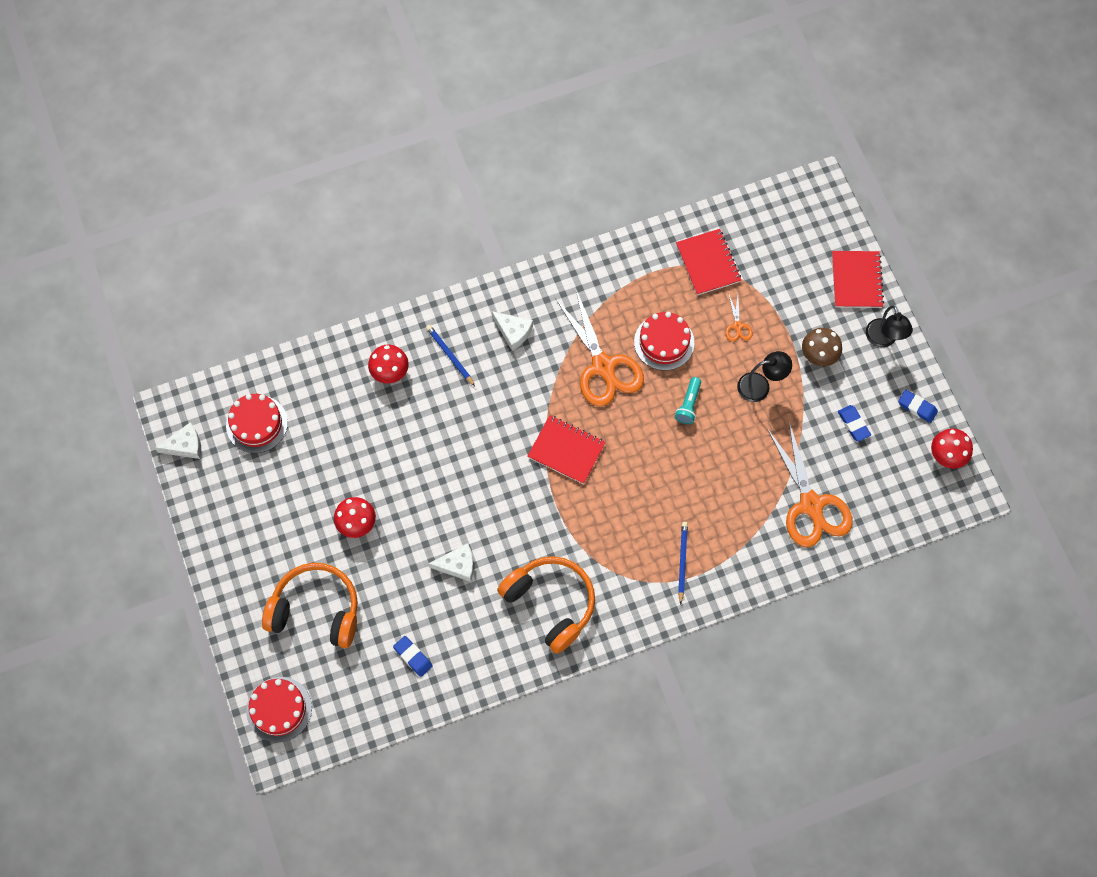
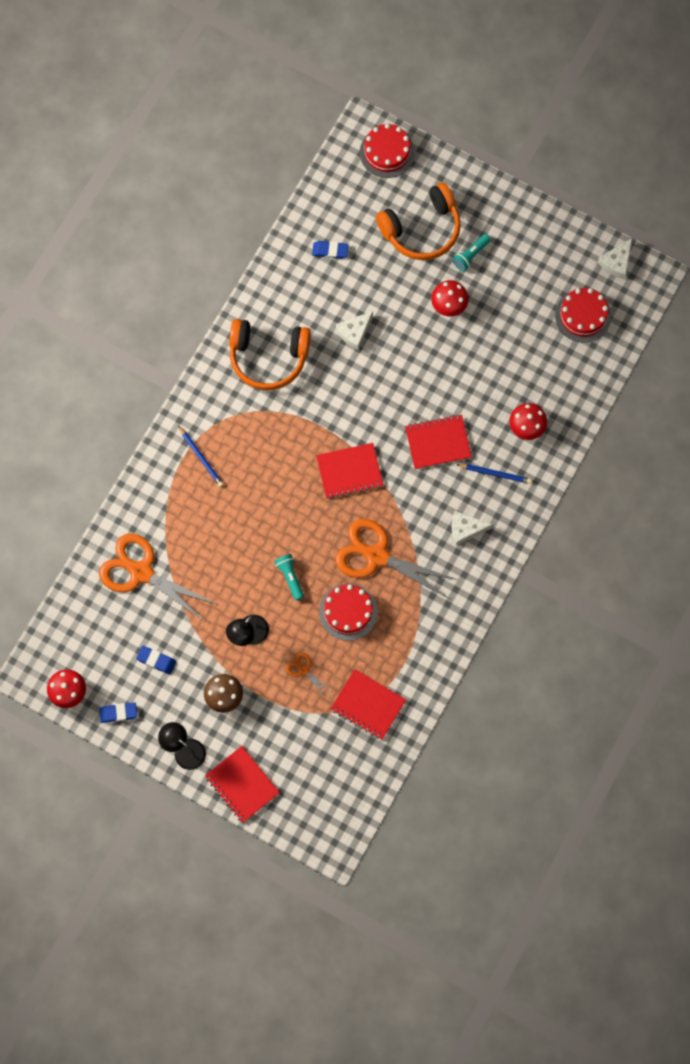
camera: 140 degrees right, 5 degrees up
none -> red notebook [405,415,472,469]
none -> turquoise flashlight [452,234,491,271]

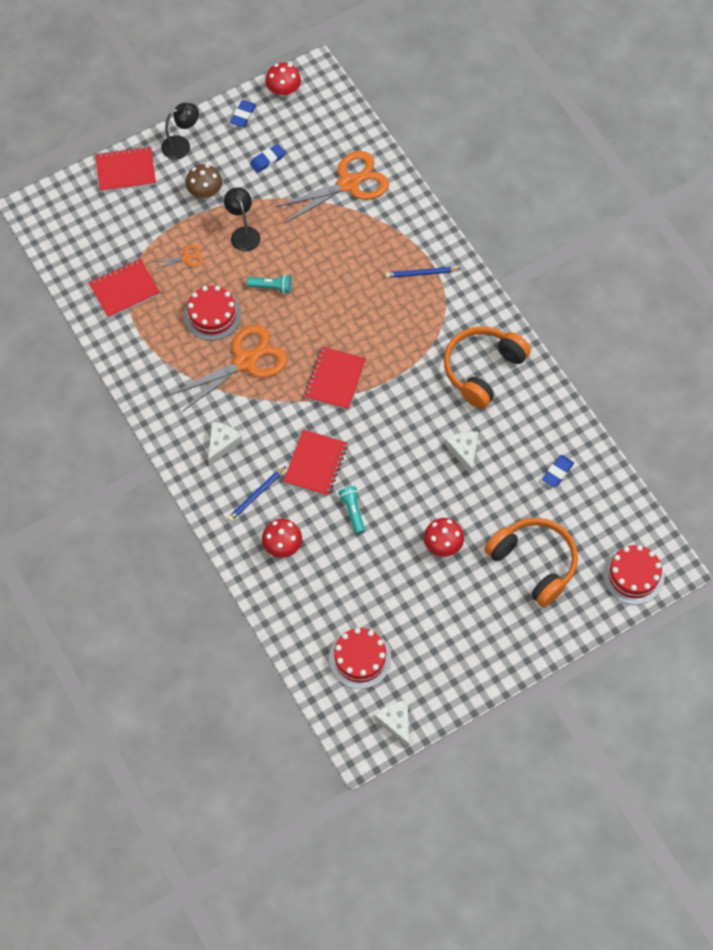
camera: 120 degrees right, 10 degrees down
orange headphones [376,182,461,260] -> orange headphones turned 135 degrees clockwise [484,518,578,607]
turquoise flashlight [452,234,491,271] -> turquoise flashlight moved to [338,486,365,534]

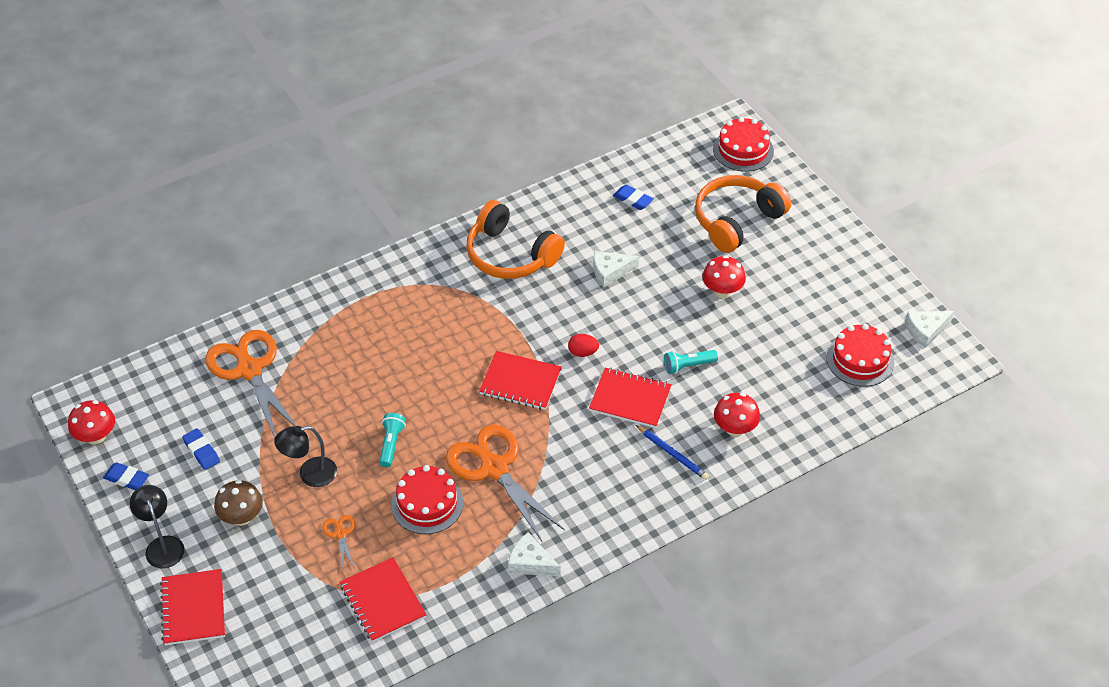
camera: 90 degrees left, 15 degrees down
white cheese [208,422,242,465] -> white cheese moved to [508,533,561,576]
blue pencil [385,267,460,278] -> none
none -> red egg [568,334,599,357]

